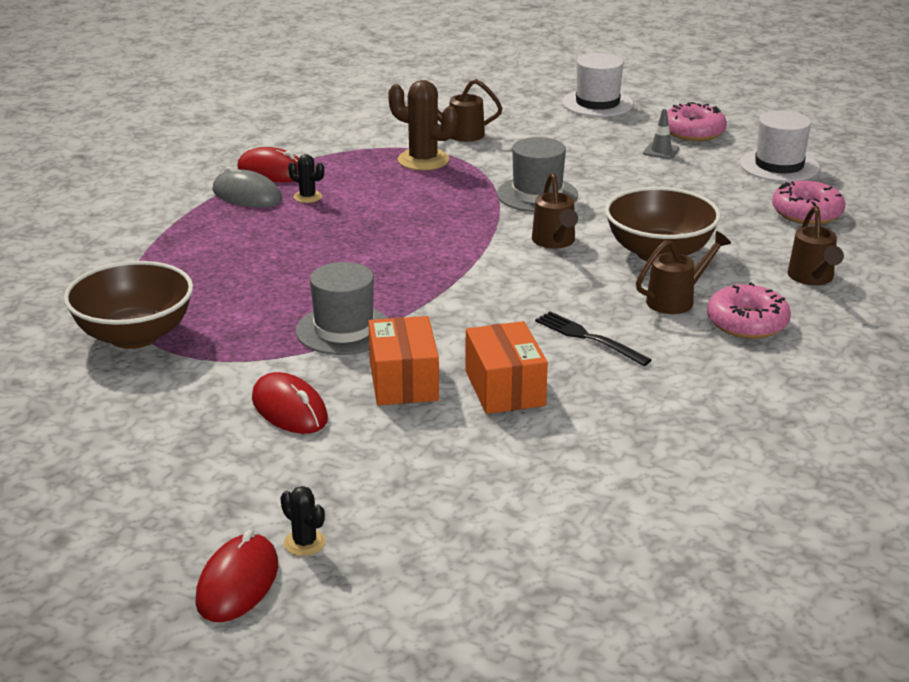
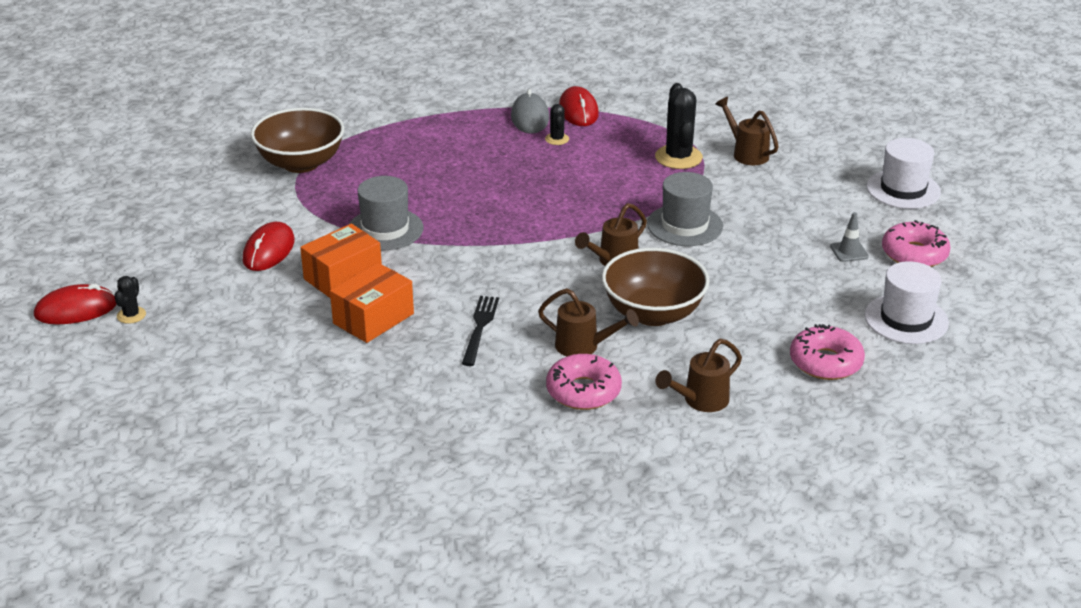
camera: 55 degrees right, 5 degrees up
brown cactus [388,80,458,170] -> black cactus [655,83,703,169]

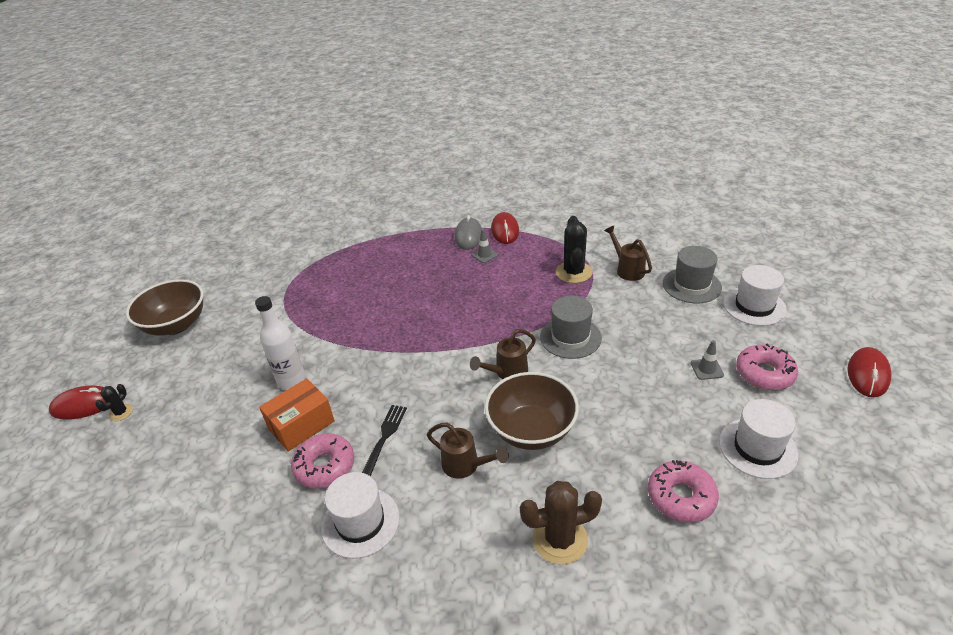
camera: 10 degrees right, 5 degrees up
red mouse [243,222,295,271] -> red mouse moved to [847,347,892,397]
brown bowl [251,108,344,173] -> brown bowl moved to [126,279,204,336]
orange box [300,224,382,298] -> white bottle [255,296,305,389]
grey hat [349,176,424,250] -> grey hat moved to [663,246,722,303]
black cactus [545,104,569,145] -> grey traffic cone [471,229,498,263]
pink donut [546,354,622,410] -> pink donut moved to [291,433,354,489]
brown watering can [655,339,742,412] -> brown cactus [520,481,602,565]
none -> white hat [321,472,400,559]

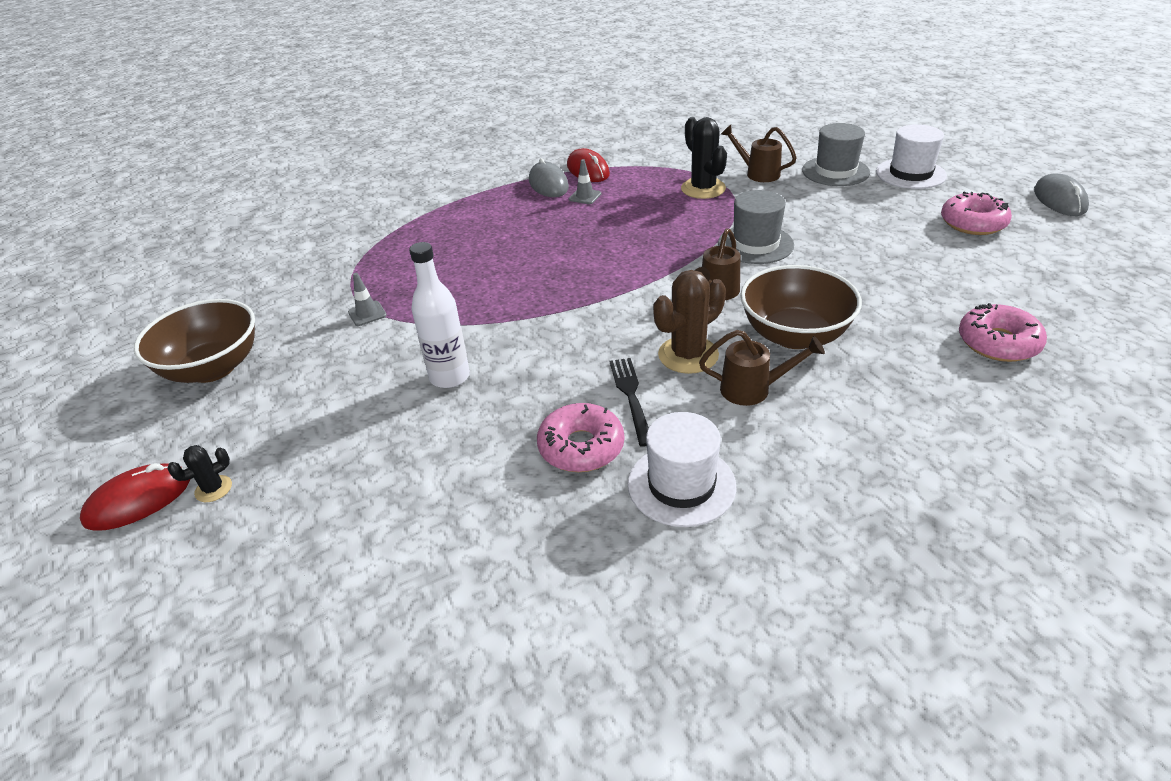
camera: 25 degrees left, 0 degrees up
black cactus [95,384,133,421] -> black cactus turned 60 degrees clockwise [167,445,232,502]
orange box [259,378,335,452] -> none
brown cactus [520,481,602,565] -> brown cactus moved to [653,270,726,374]
grey traffic cone [691,340,724,380] -> grey traffic cone moved to [348,273,387,326]
white hat [719,399,799,479] -> none
red mouse [847,347,892,397] -> grey mouse [1034,173,1089,216]

